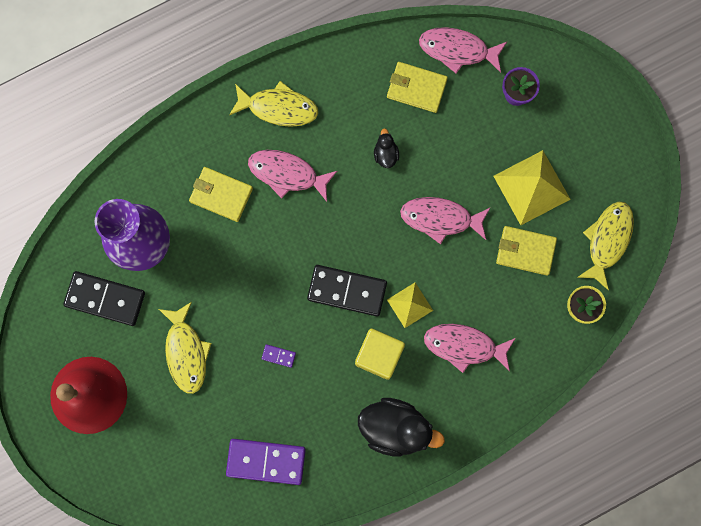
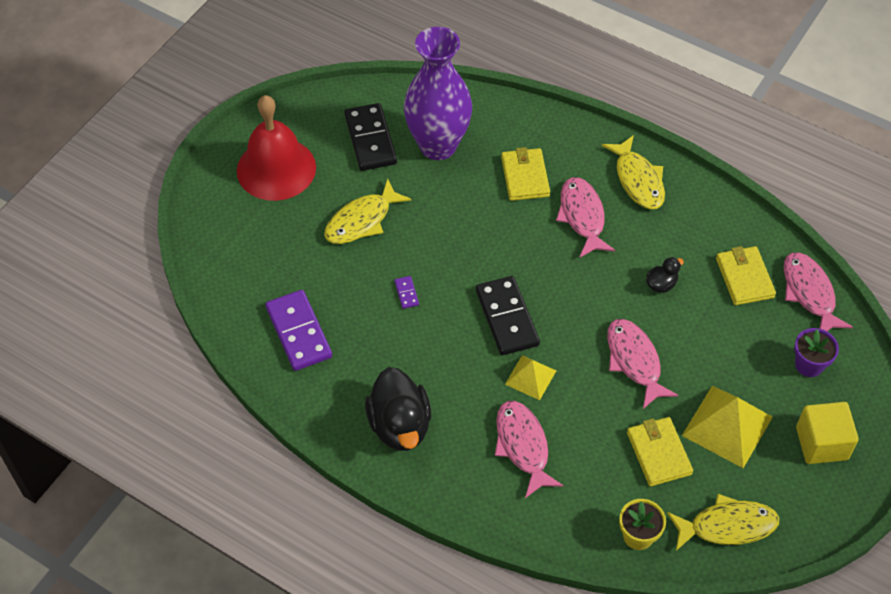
camera: 60 degrees right, 25 degrees down
yellow cube [355,328,405,380] -> yellow cube moved to [796,402,859,464]

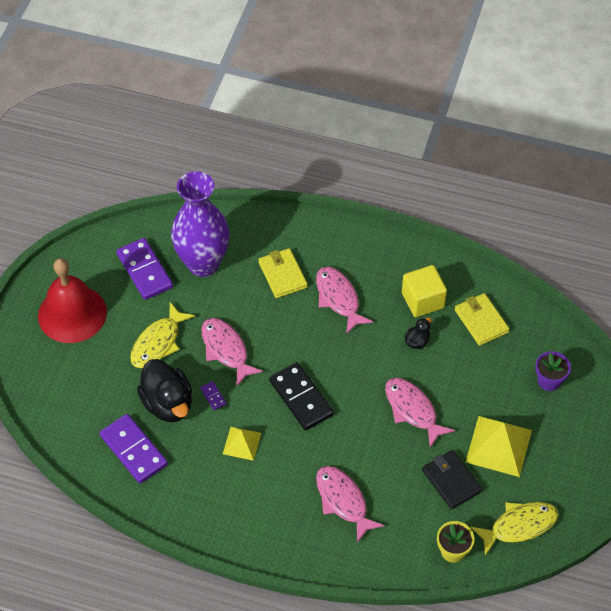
camera: 15 degrees left, 0 degrees up
black domino [344,103,397,171] -> purple domino [116,238,173,300]
black duck [365,367,431,451] -> black duck moved to [137,359,192,422]
yellow pyramid [505,355,556,400] -> yellow pyramid moved to [223,427,261,461]
yellow fish [602,135,665,209] -> none
yellow wallet [627,417,693,486] -> black wallet [422,450,482,509]
pink fish [784,253,853,331] -> pink fish moved to [201,318,263,387]
yellow cube [796,402,859,464] -> yellow cube moved to [402,265,447,317]

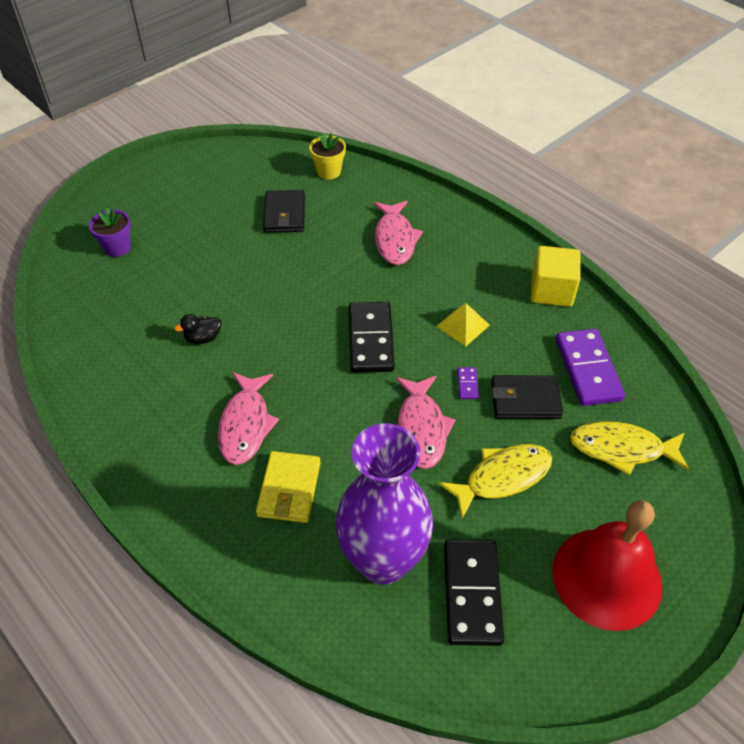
camera: 150 degrees left, 5 degrees down
purple domino [116,238,173,300] -> black domino [444,540,504,646]
black duck [137,359,192,422] -> black wallet [491,375,563,419]
pink fish [385,378,455,448] -> none
yellow cube [402,265,447,317] -> yellow cube moved to [531,246,581,307]
yellow wallet [455,293,509,346] -> none
yellow pyramid [466,416,532,477] -> none
yellow fish [470,502,558,556] -> yellow fish moved to [570,421,689,476]

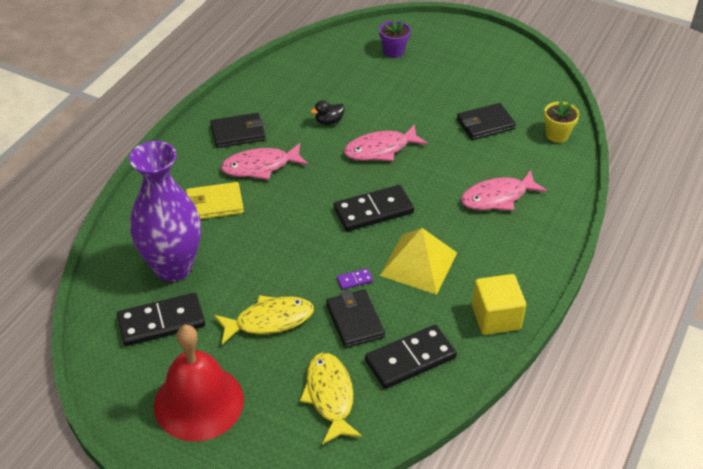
camera: 70 degrees right, 5 degrees down
black duck [174,314,221,344] -> black duck turned 75 degrees counterclockwise [311,100,345,125]
pink fish [396,376,456,469] -> pink fish moved to [344,124,428,161]
yellow pyramid [436,303,490,346] -> yellow pyramid [380,228,457,295], size x1.72
yellow fish [438,444,552,519] -> yellow fish turned 60 degrees counterclockwise [214,295,314,344]
purple domino [556,329,625,406] -> black domino [365,325,457,389]
none -> black wallet [210,113,266,148]

